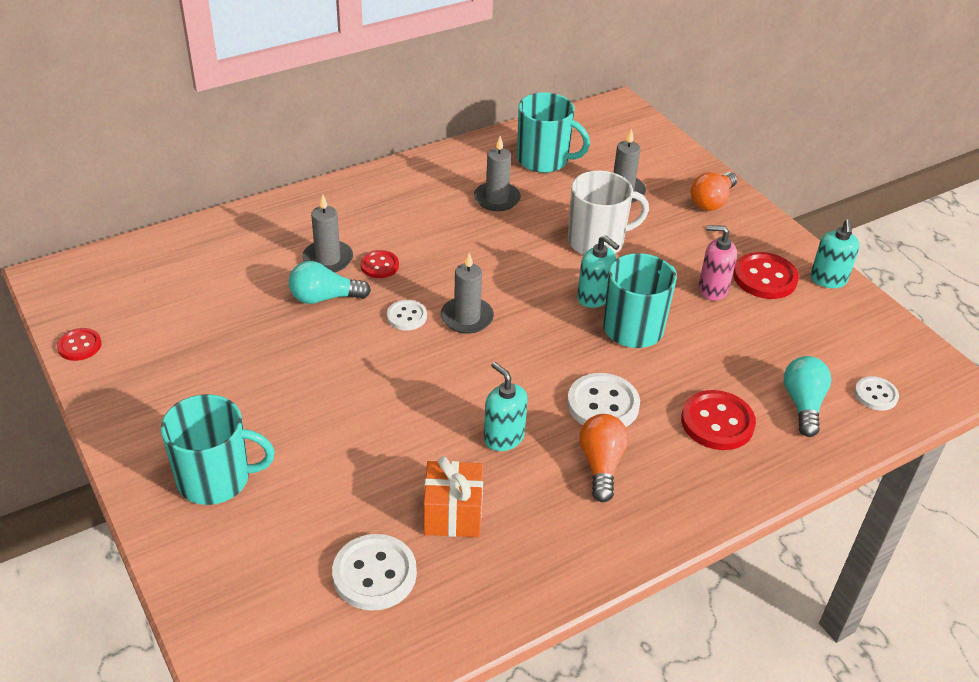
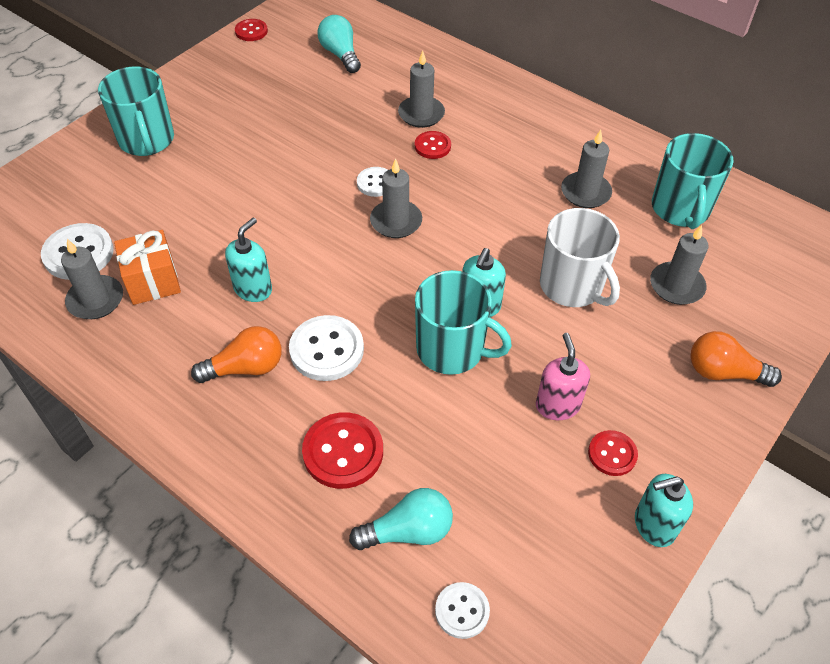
camera: 70 degrees right, 10 degrees up
turquoise light bulb [289,261,371,304] -> turquoise light bulb moved to [317,15,361,73]
red button [733,252,799,299] -> red button [588,430,638,476], size x0.60
none -> grey candle [61,239,123,319]

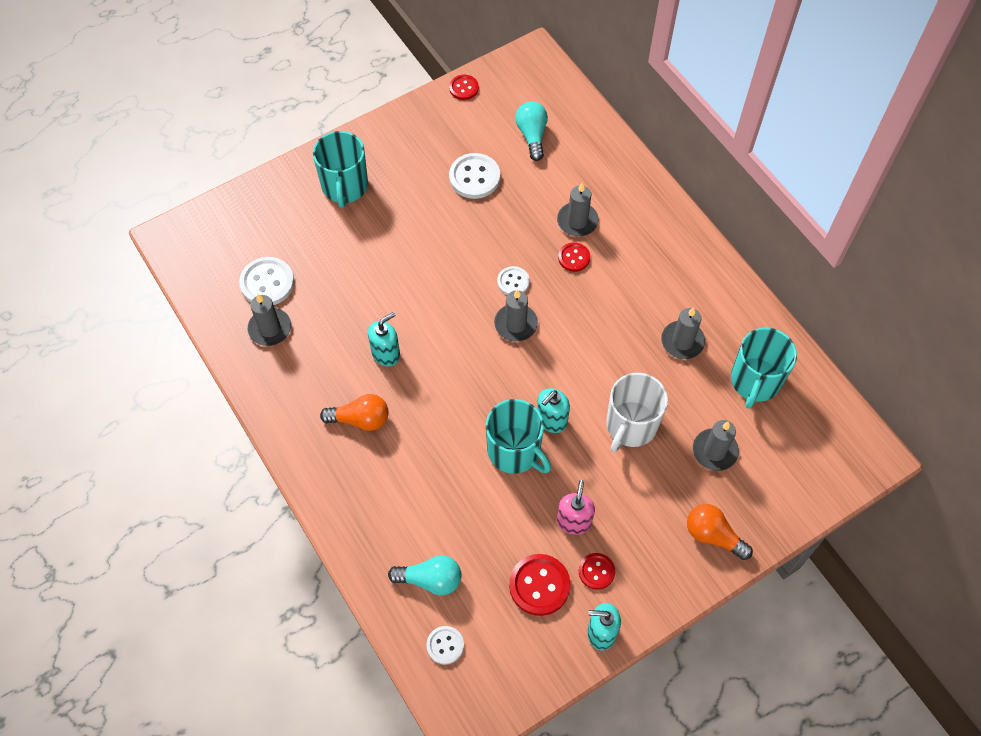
camera: 20 degrees right, 10 degrees up
orange gift [114,230,181,305] -> none
white button [289,315,364,381] -> white button moved to [449,153,500,199]
red button [302,412,383,489] -> red button moved to [509,554,571,616]
white mug [540,208,620,307] -> white mug turned 45 degrees clockwise [606,373,668,452]

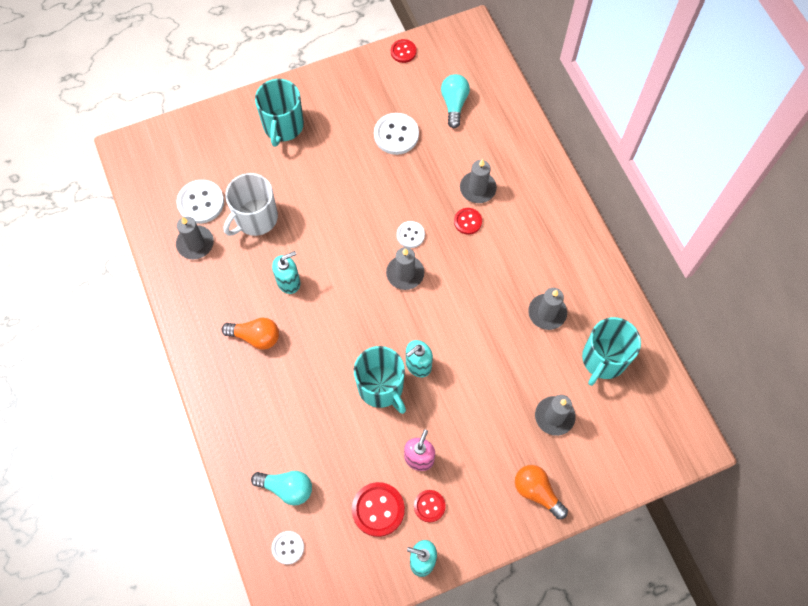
camera: 10 degrees right, 5 degrees up
white mug [606,373,668,452] -> white mug moved to [224,173,278,236]

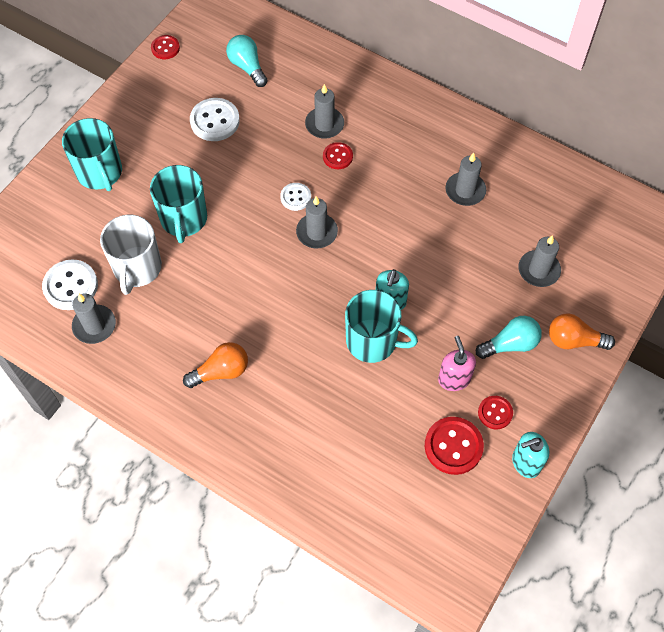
camera: 35 degrees left, 5 degrees down
turquoise light bulb [251,471,312,506] -> turquoise light bulb moved to [476,316,542,359]
turquoise soap dispenser [272,251,300,294] -> none
white button [272,531,304,564] -> none
turquoise mug [582,317,641,386] -> turquoise mug moved to [150,165,207,243]

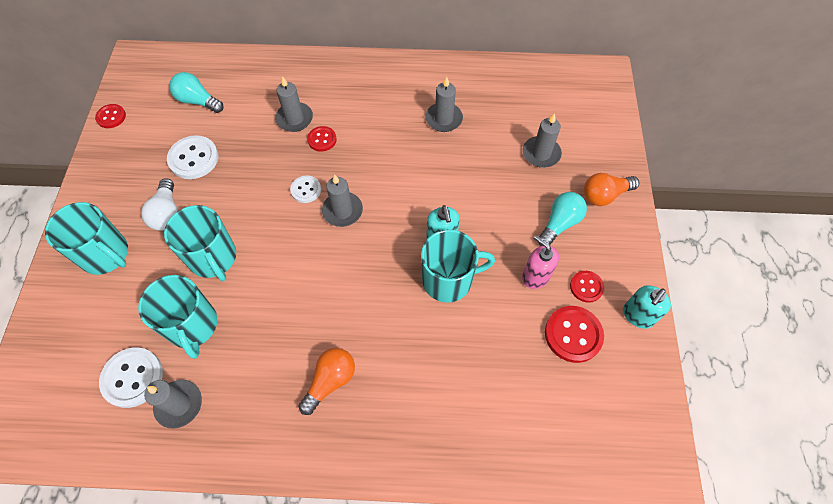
camera: 30 degrees left, 0 degrees up
white mug [100,215,162,295] -> turquoise mug [138,275,217,359]
none -> white light bulb [141,178,178,231]

